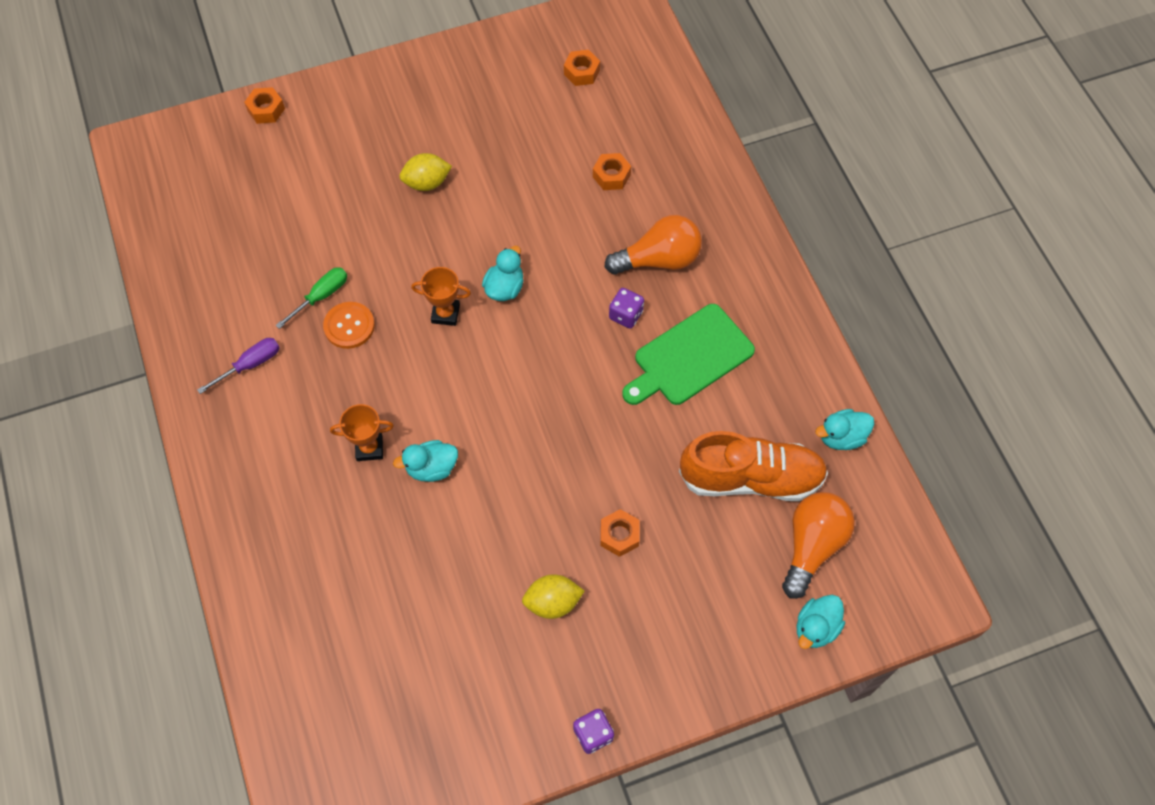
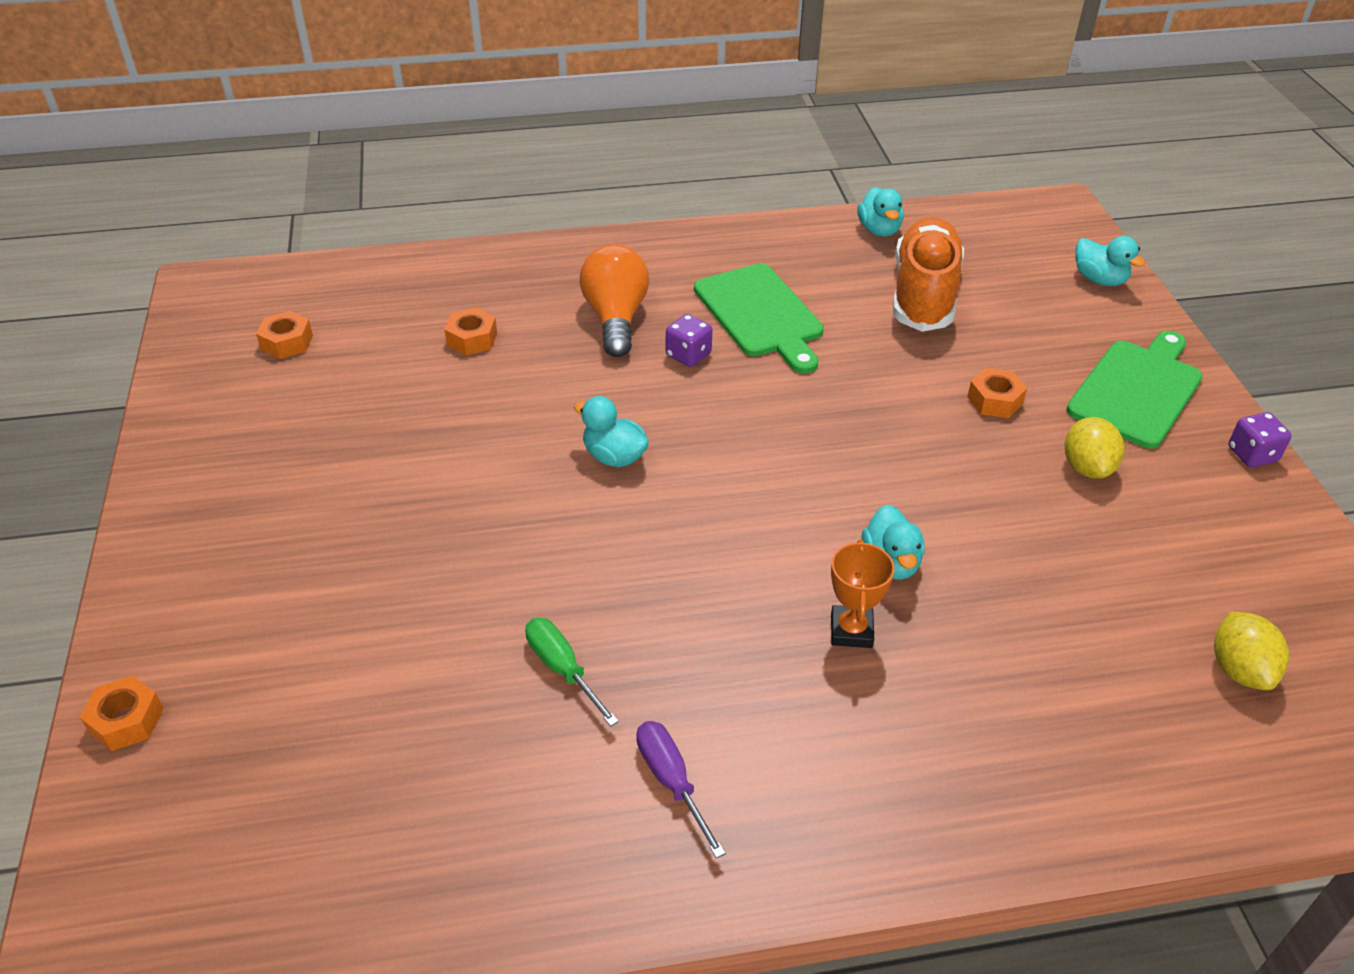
camera: 80 degrees left, 20 degrees down
orange button [323,302,375,349] -> none
yellow lemon [399,153,452,191] -> yellow lemon moved to [1214,612,1289,690]
orange trophy [411,267,471,326] -> none
orange light bulb [782,492,855,599] -> none
none -> green cutting board [1066,331,1203,448]

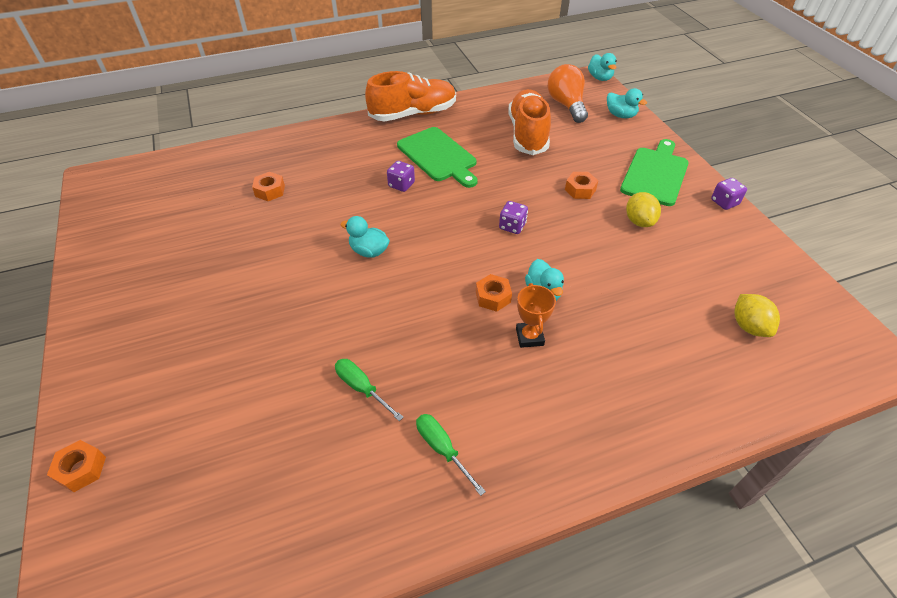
camera: 10 degrees left, 5 degrees up
orange nut [256,311,313,359] -> orange nut moved to [476,274,512,312]
orange light bulb [580,244,649,357] -> orange light bulb moved to [548,64,588,123]
purple screwdriver [636,721,726,858] -> green screwdriver [416,414,486,496]
turquoise duck [857,187,904,237] -> turquoise duck moved to [588,53,617,81]
none -> orange shoe [365,71,456,121]
none -> purple dice [499,201,528,234]

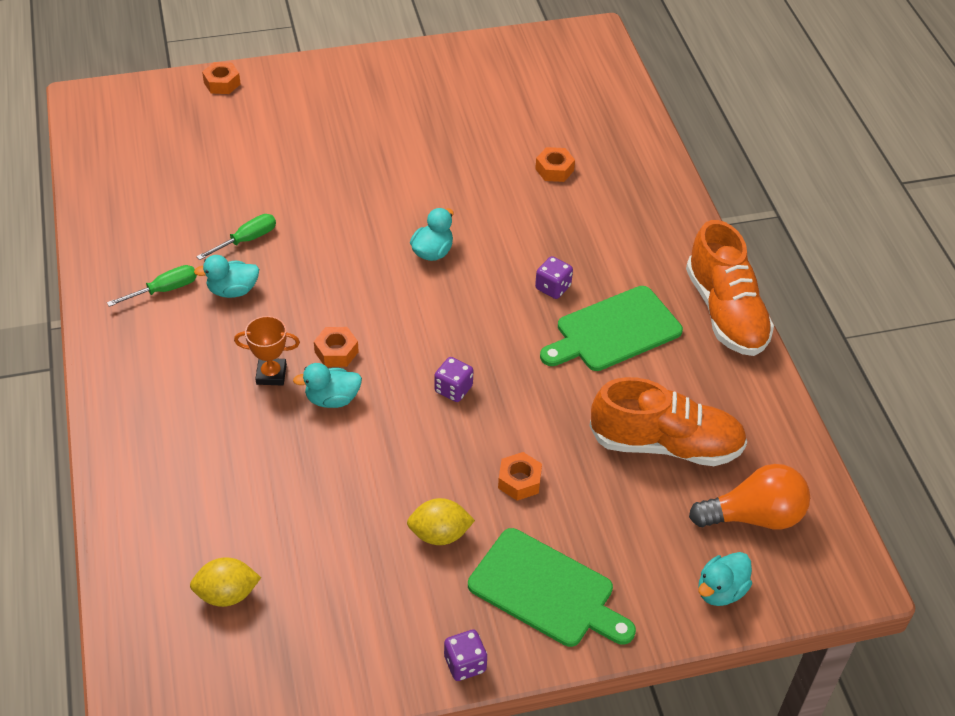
camera: 95 degrees right, 0 degrees up
turquoise duck [588,53,617,81] -> turquoise duck moved to [194,255,259,298]

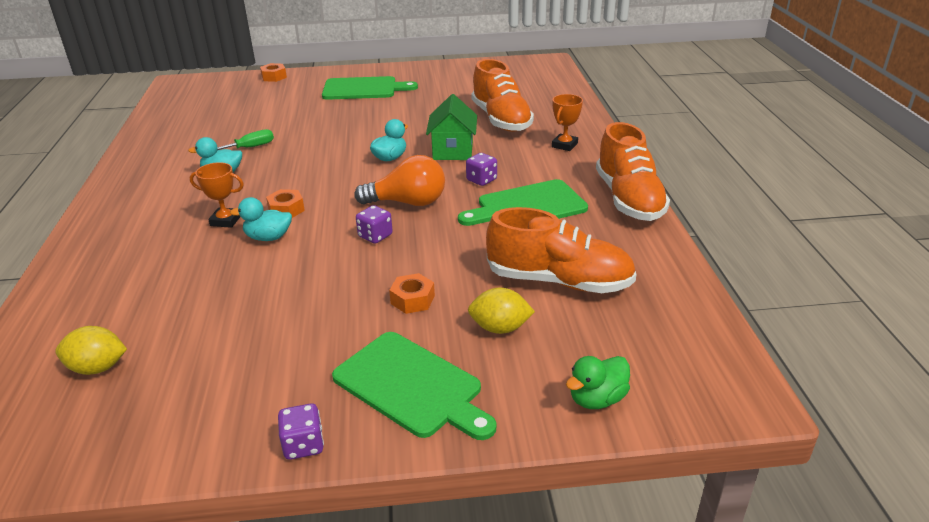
camera: 10 degrees right, 15 degrees down
green screwdriver [107,265,197,307] -> none
yellow lemon [407,498,475,545] -> yellow lemon moved to [468,287,535,334]
orange nut [535,147,575,182] -> orange shoe [471,59,534,132]
orange light bulb [689,464,810,529] -> orange light bulb moved to [354,155,445,206]
turquoise duck [698,552,752,606] -> green duck [566,356,630,409]
none -> green cutting board [322,76,418,100]
none -> green house [426,94,477,160]
none -> orange trophy [552,94,583,151]

